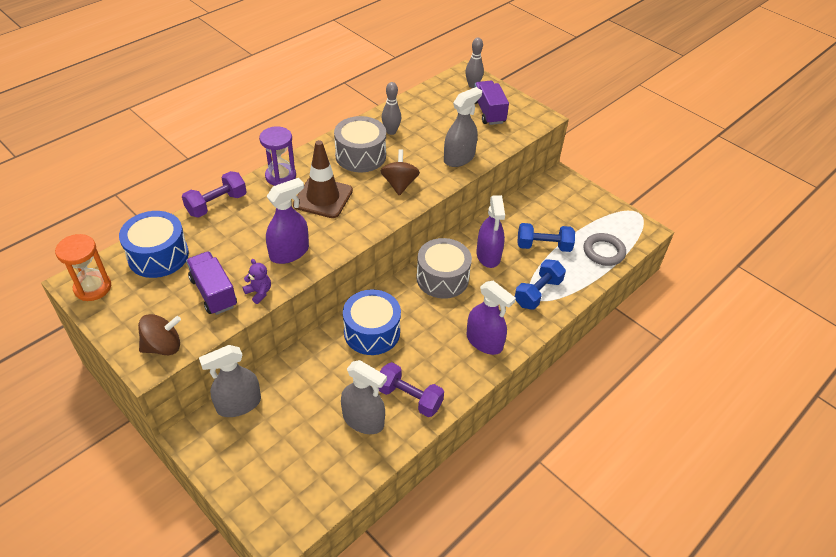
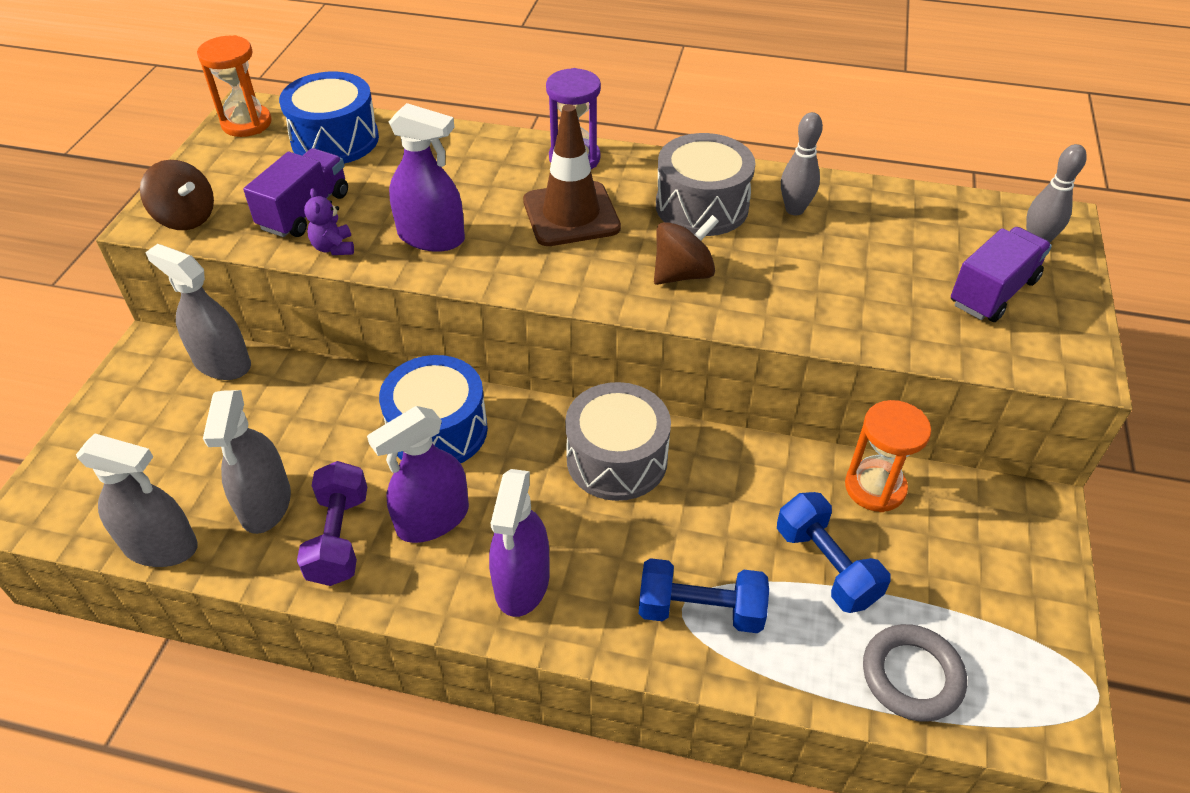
camera: 60 degrees right, 0 degrees up
purple dumbbell [182,171,247,218] -> none
purple teddy bear [243,259,271,304] -> purple teddy bear turned 150 degrees clockwise [304,188,354,255]
grey spray bottle [444,87,482,167] -> grey spray bottle moved to [76,433,198,567]
purple spray bottle [476,195,505,268] -> purple spray bottle moved to [367,406,469,543]
none -> orange hourglass [845,400,931,512]

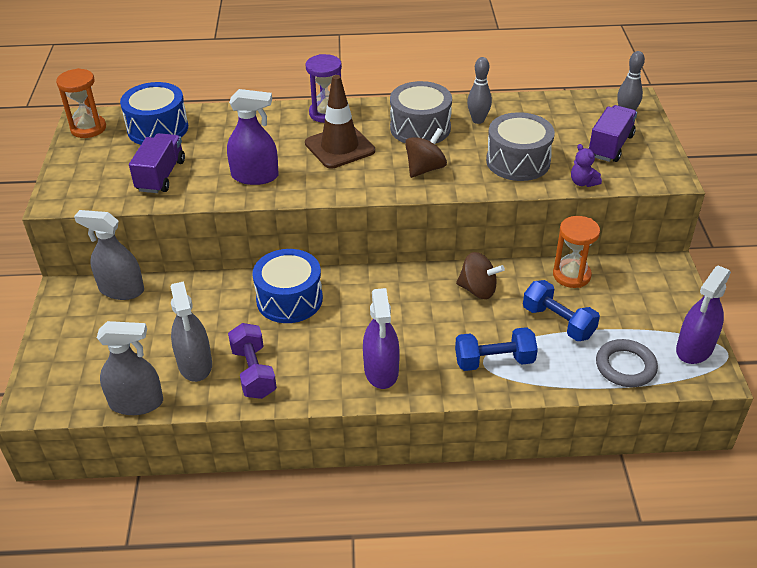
camera: 15 degrees left, 5 degrees down
brown spinning top [140,160,214,230] -> brown spinning top moved to [456,252,505,299]
purple teddy bear [304,188,354,255] -> purple teddy bear moved to [571,144,602,187]
purple spray bottle [367,406,469,543] -> purple spray bottle moved to [676,265,731,364]
grey drum [565,382,671,501] -> grey drum moved to [486,112,555,181]

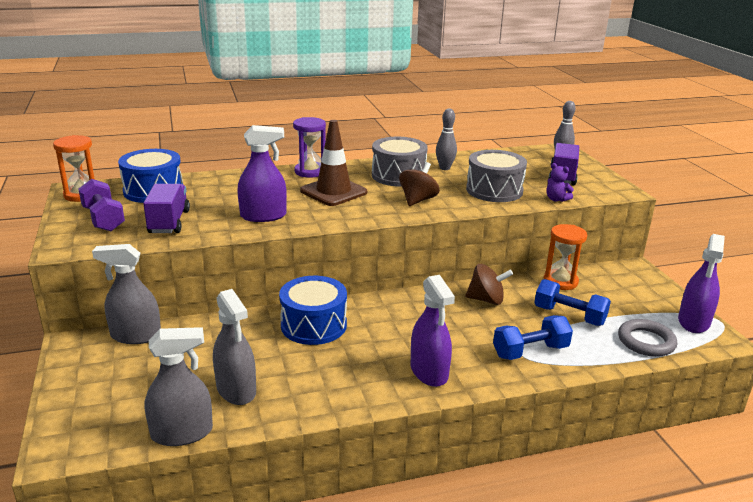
camera: 15 degrees left, 15 degrees down
purple dumbbell [228,323,277,399] -> purple dumbbell moved to [78,179,125,231]

